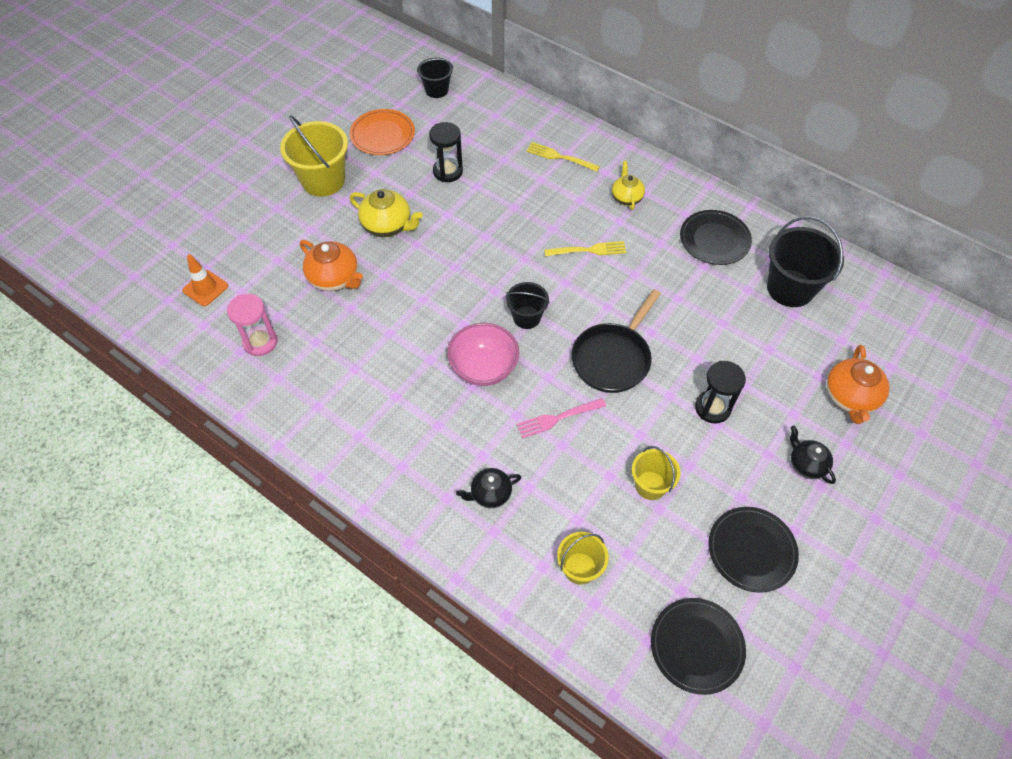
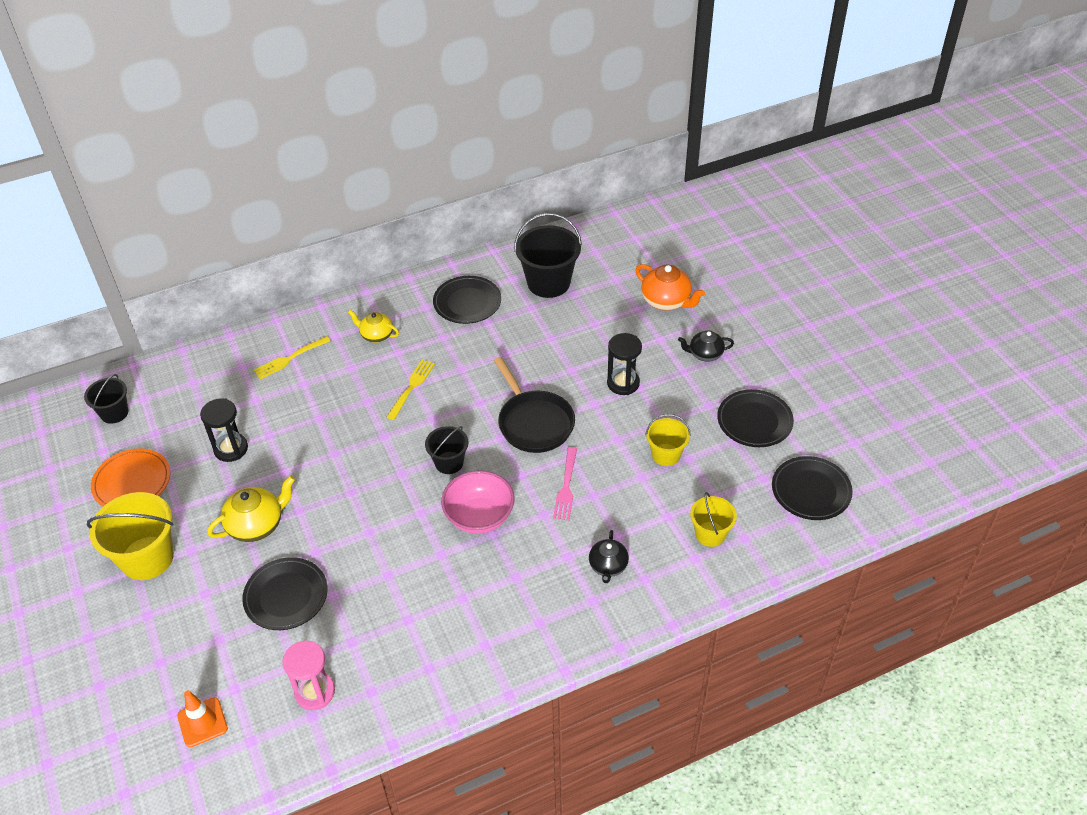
camera: 60 degrees left, 10 degrees down
orange teapot [300,240,363,291] -> black plate [242,557,328,630]

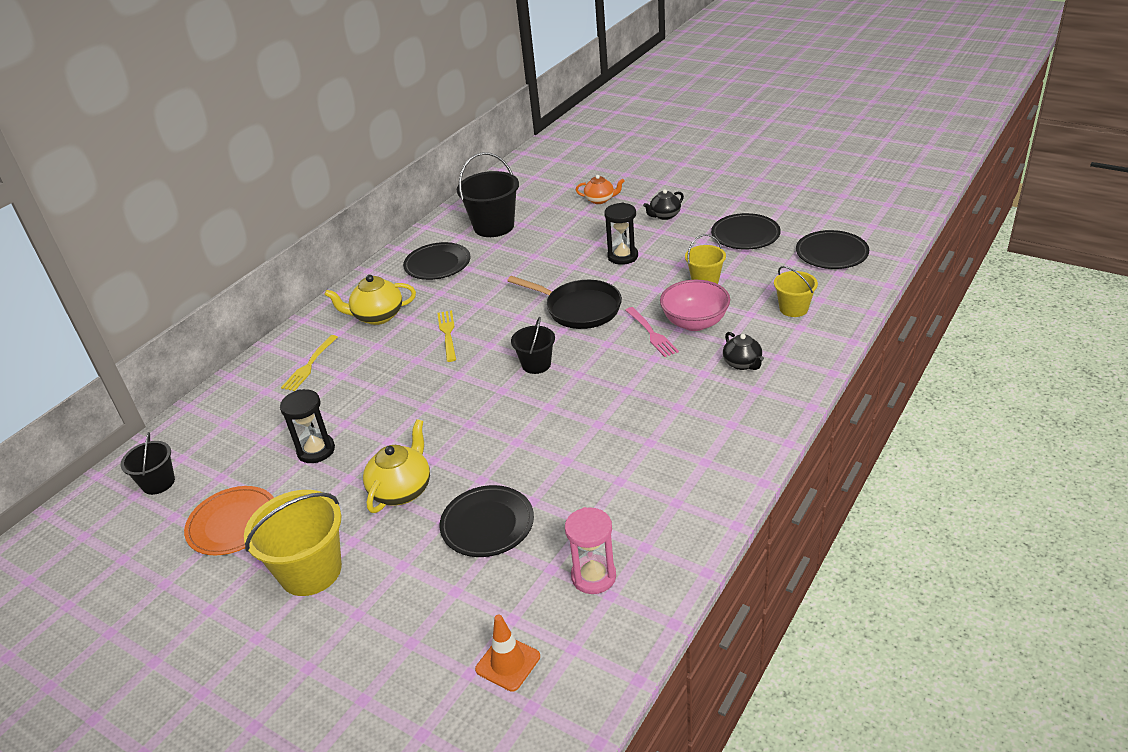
camera: 30 degrees left, 10 degrees down
yellow teapot [348,310,399,343] -> yellow teapot [324,275,416,325], size x1.52
pink bowl [441,471,514,534] -> pink bowl moved to [660,280,730,331]
orange teapot [635,264,705,311] -> orange teapot [576,175,625,204], size x0.66

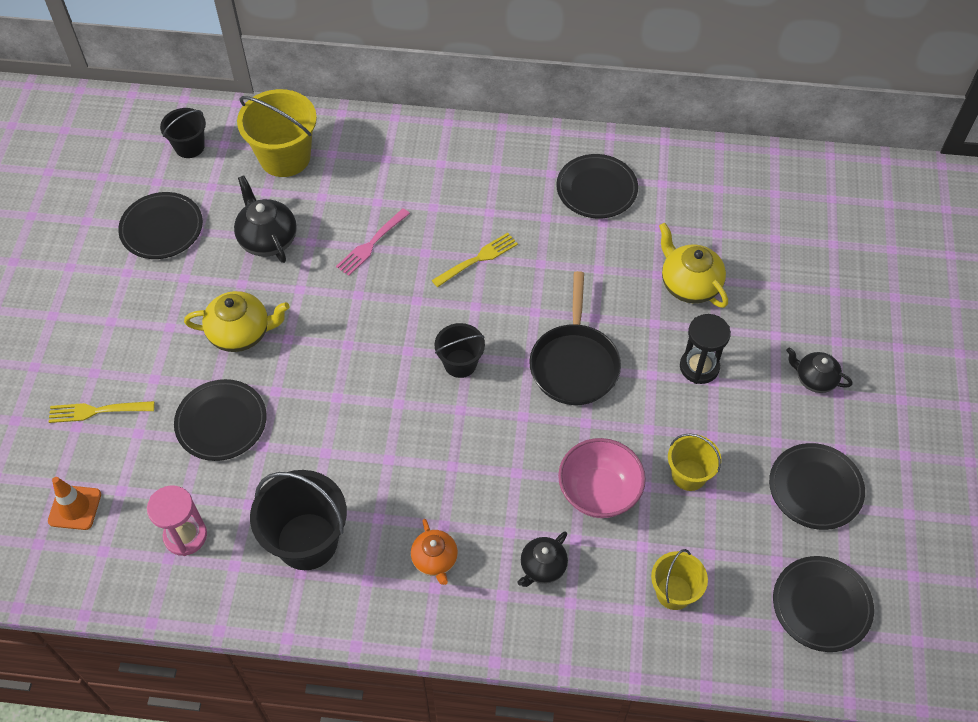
camera: 60 degrees right, 20 degrees up
orange plate [184,486,274,555] -> black plate [118,192,203,259]
yellow bucket [244,490,342,596] -> yellow bucket moved to [237,89,317,177]
black hourglass [280,389,335,463] -> black teapot [234,175,297,263]
yellow fork [281,335,338,391] -> yellow fork moved to [49,401,155,423]
yellow teapot [324,275,416,325] -> yellow teapot moved to [659,223,728,308]
black bucket [457,152,519,237] -> black bucket moved to [250,470,347,570]
orange teapot [576,175,625,204] -> orange teapot moved to [411,519,458,585]
pink fork [625,307,679,357] -> pink fork moved to [336,208,410,276]

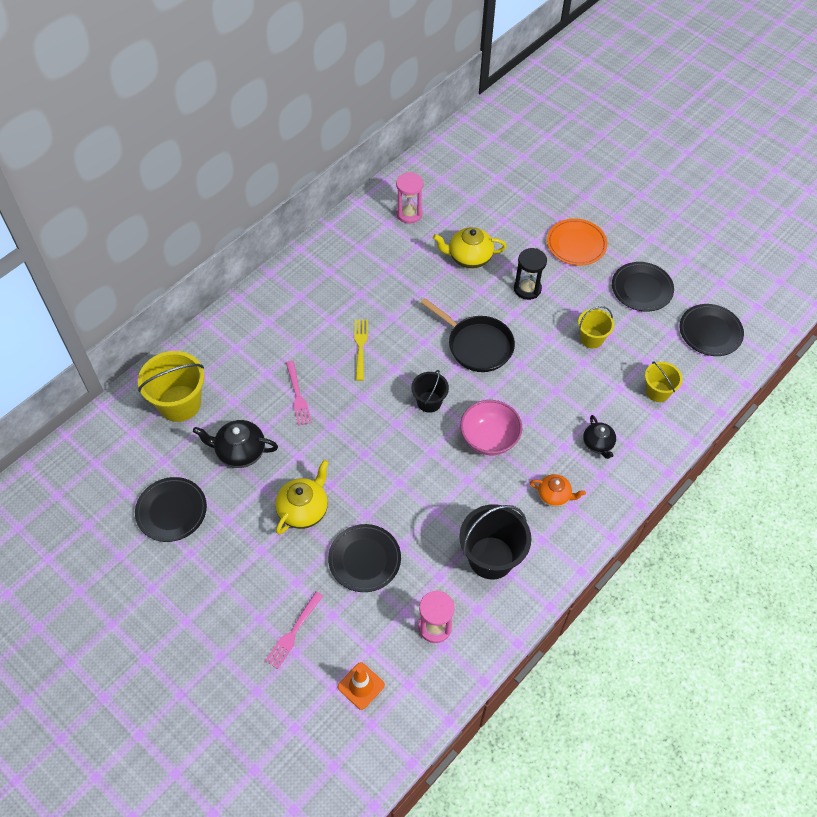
camera: 55 degrees left, 0 degrees up
yellow fork [49,401,155,423] -> pink fork [265,591,323,669]
black bucket [160,108,206,158] -> none
black plate [556,154,638,218] -> none
pink bowl [558,438,646,518] -> pink bowl moved to [460,400,522,455]
black teapot [786,347,852,393] -> orange plate [547,218,608,266]
none -> pink hourglass [396,172,423,224]

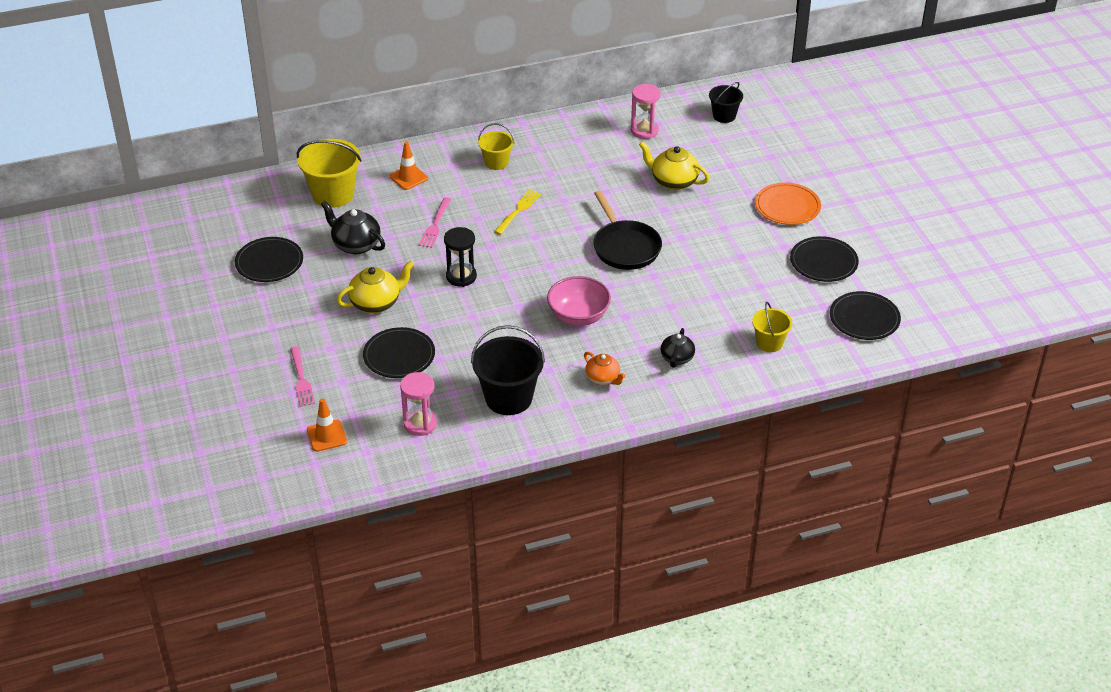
camera: 30 degrees right, 15 degrees down
pink fork [265,591,323,669] -> pink fork turned 75 degrees counterclockwise [290,346,315,407]
black bucket [411,370,449,413] -> black bucket moved to [709,82,743,123]
black hourglass [514,248,547,300] -> black hourglass moved to [444,227,477,287]
yellow bucket [578,306,614,348] -> yellow bucket moved to [478,123,514,170]
none -> orange traffic cone [390,141,428,190]

